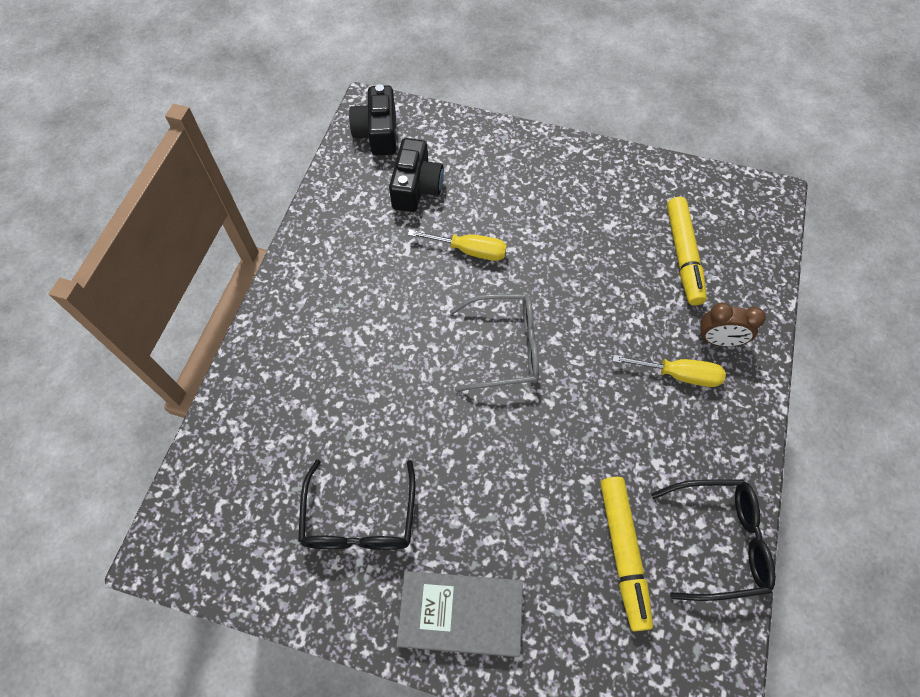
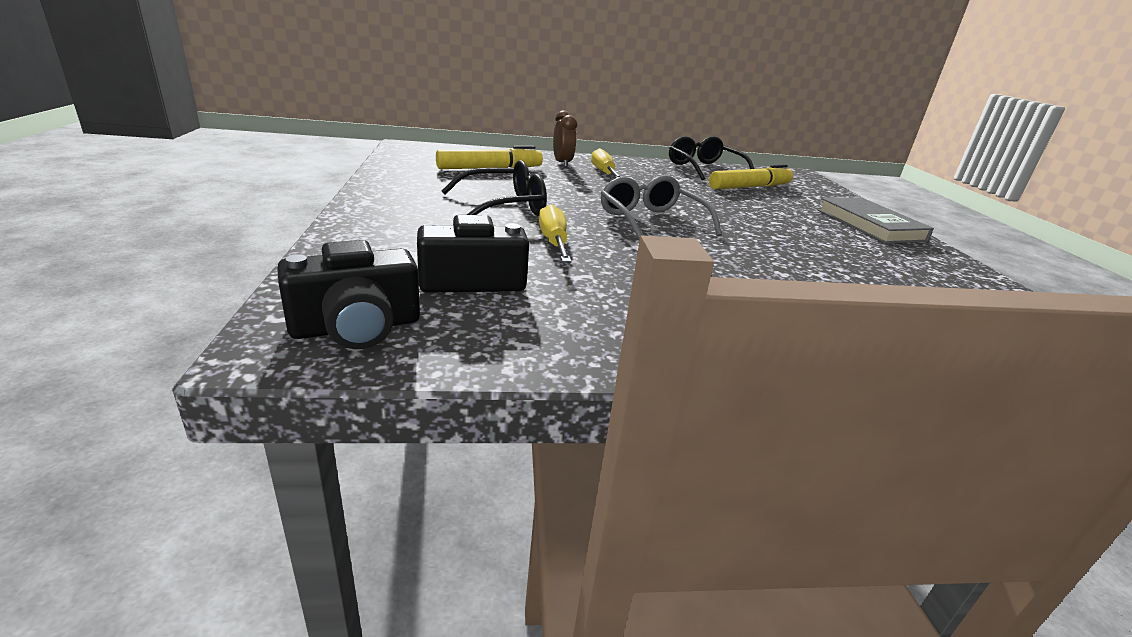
camera: 115 degrees left, 35 degrees down
black glasses [298,459,416,550] -> black glasses moved to [441,160,547,216]

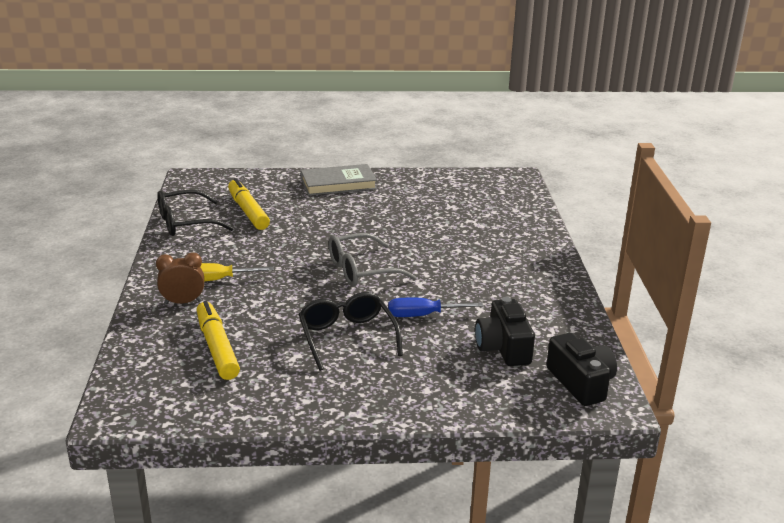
camera: 85 degrees left, 0 degrees up
yellow screwdriver [539,204,572,262] -> blue screwdriver [388,298,483,317]

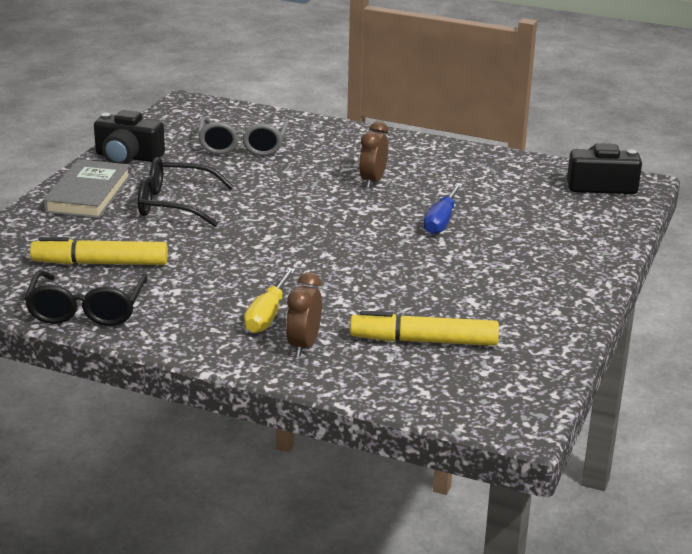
camera: 65 degrees left, 0 degrees up
black glasses [299,292,403,371] -> black glasses moved to [138,157,234,227]
grey glasses [329,233,416,287] -> grey glasses moved to [197,117,289,156]
black camera [475,297,535,366] -> black camera moved to [94,110,165,164]
none -> brown clock [359,121,388,188]

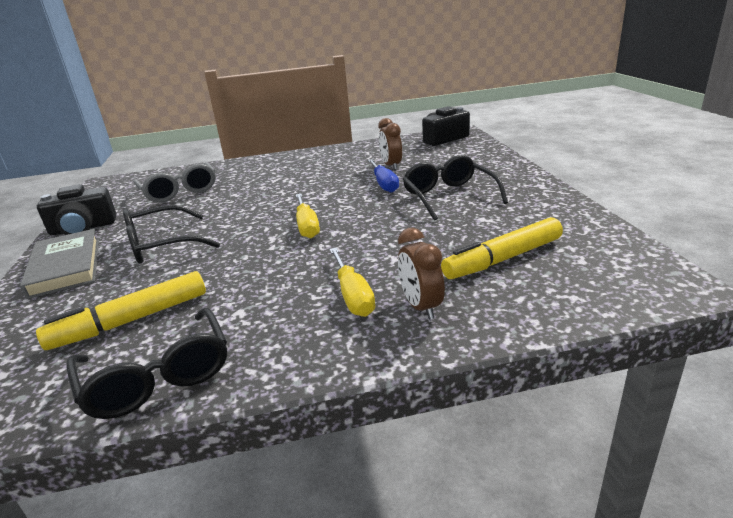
camera: 30 degrees left, 0 degrees up
brown clock [359,121,388,188] -> brown clock moved to [378,118,402,170]
none -> yellow screwdriver [296,194,320,238]
none -> black glasses [403,155,508,221]

